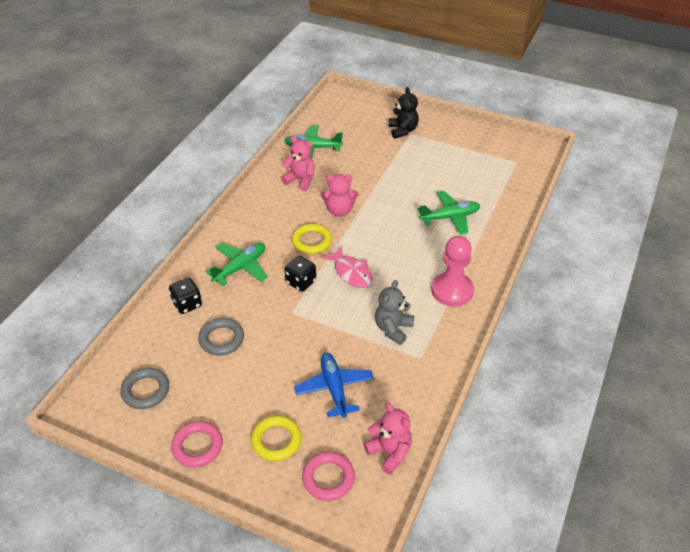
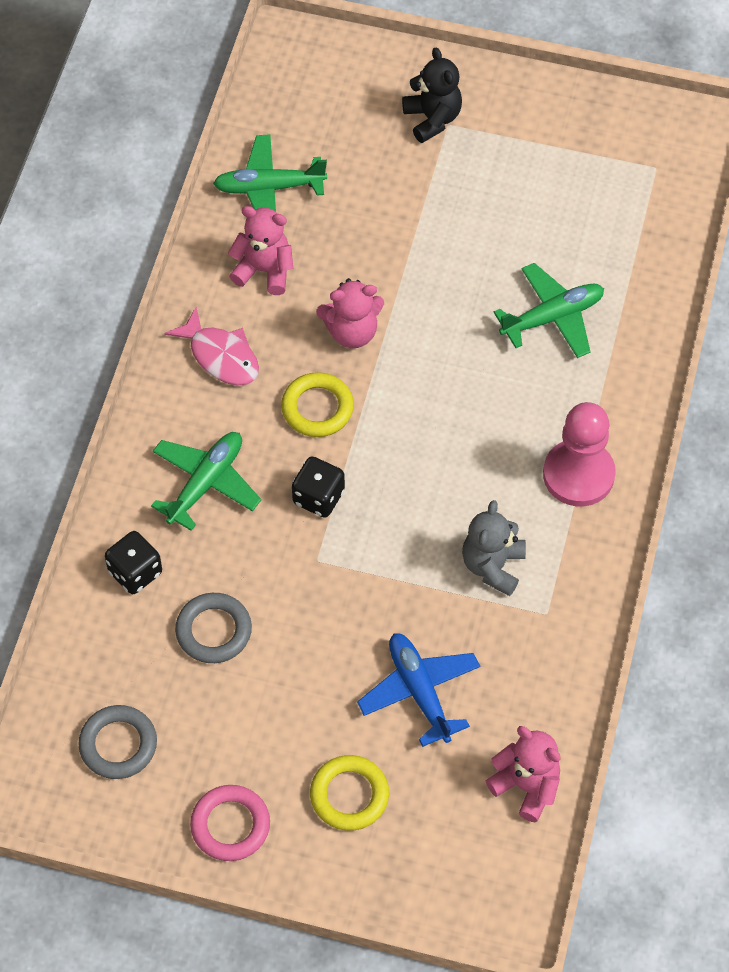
camera: 10 degrees left, 15 degrees up
pink ring [302,452,355,501] -> none
pink fish [321,246,372,288] -> pink fish moved to [164,307,259,385]

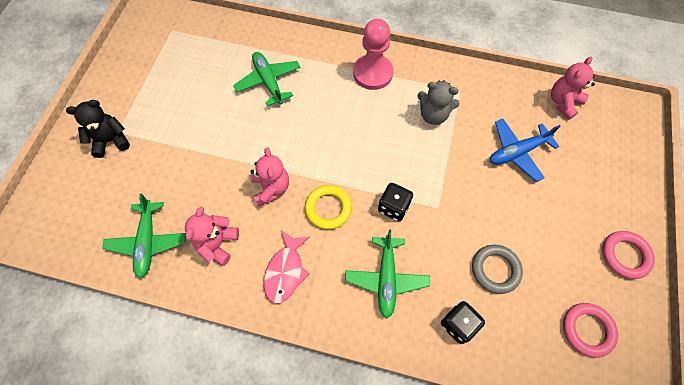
camera: 90 degrees left, 5 degrees up
grey ring [78,705,157,779] -> pink ring [563,303,618,358]
green plane [151,432,261,531] -> green plane turned 120 degrees counterclockwise [345,229,430,319]
pink fish [164,307,259,385] -> pink fish turned 150 degrees clockwise [264,230,310,303]
yellow ring [310,755,389,831] -> none

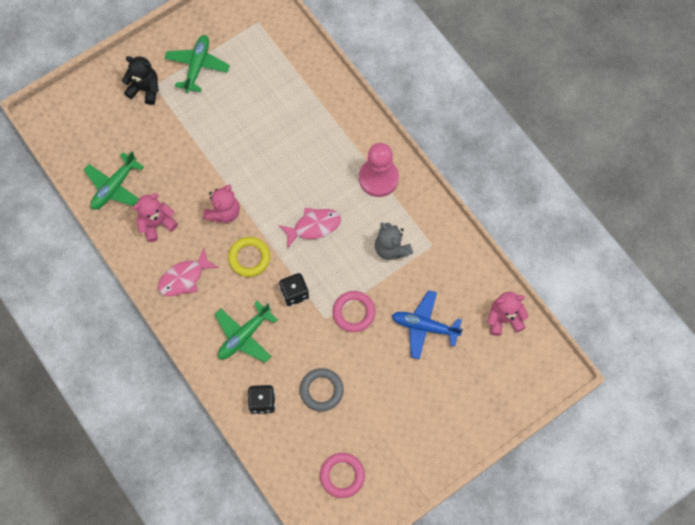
camera: 40 degrees right, 5 degrees up
green plane [233,52,301,106] -> green plane moved to [164,35,230,93]
pink ring [602,231,655,279] -> pink ring moved to [333,291,375,332]
none -> pink fish [279,208,341,248]

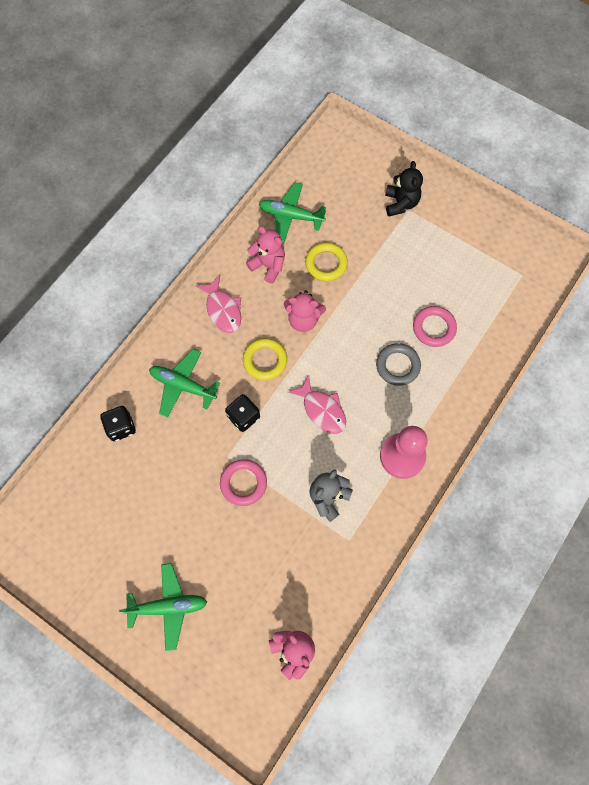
camera: 70 degrees right, 0 degrees up
pink fish [158,248,219,296] -> pink fish turned 150 degrees counterclockwise [196,276,241,333]
green plane [164,35,230,93] -> green plane moved to [119,563,207,651]
grey ring [300,368,344,411] -> grey ring moved to [376,343,421,386]
pink ring [320,453,365,498] -> pink ring moved to [413,306,457,347]
blue plane [392,290,463,359] -> none
none -> yellow ring [305,242,348,281]

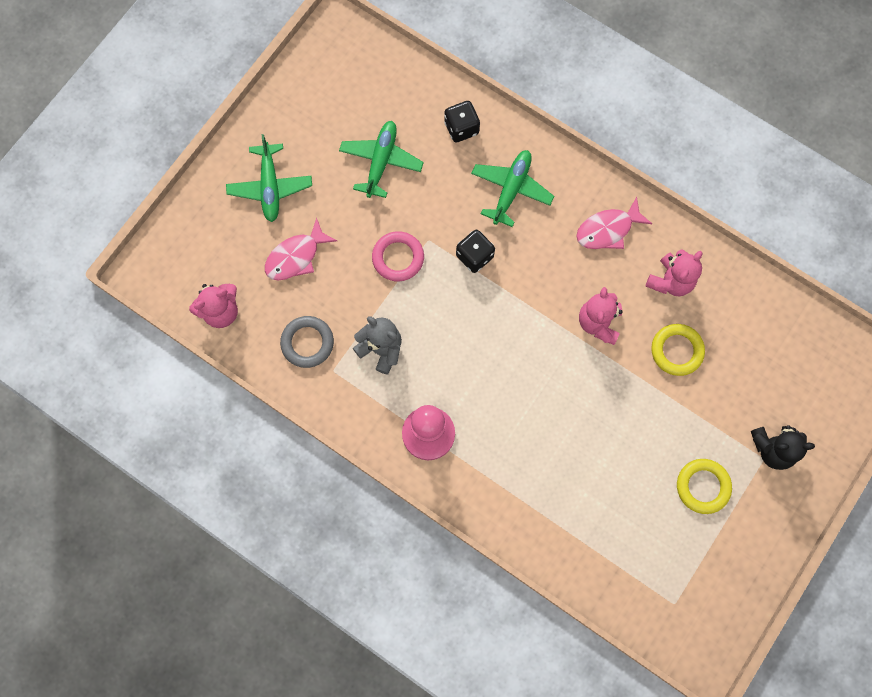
camera: 90 degrees right, 5 degrees up
yellow ring [243,338,287,380] -> yellow ring moved to [677,459,732,514]
green plane [259,183,326,243] -> green plane moved to [339,121,424,198]
pink fish [288,375,346,434] -> pink fish moved to [265,218,337,281]
grey ring [376,343,421,386] -> grey ring moved to [280,316,334,368]
pink ring [413,306,457,347] -> none

